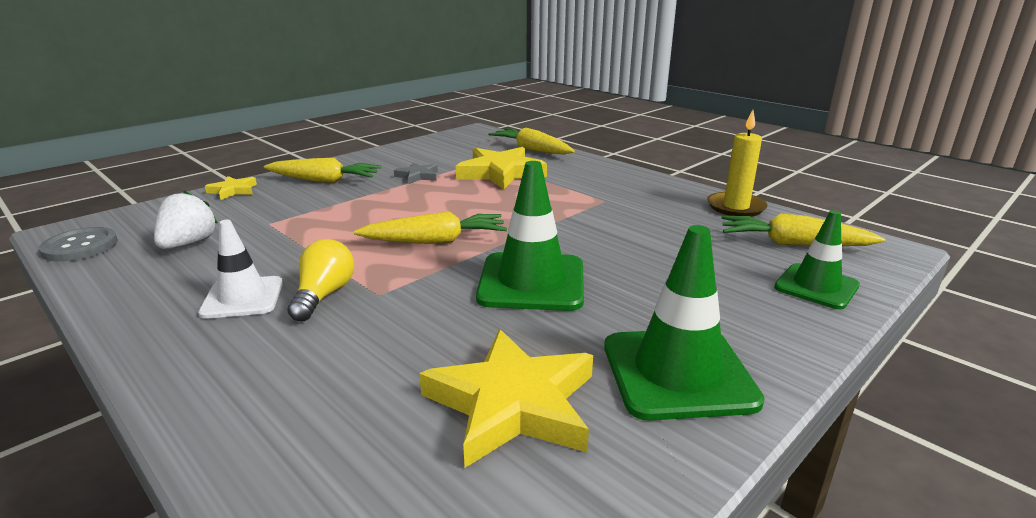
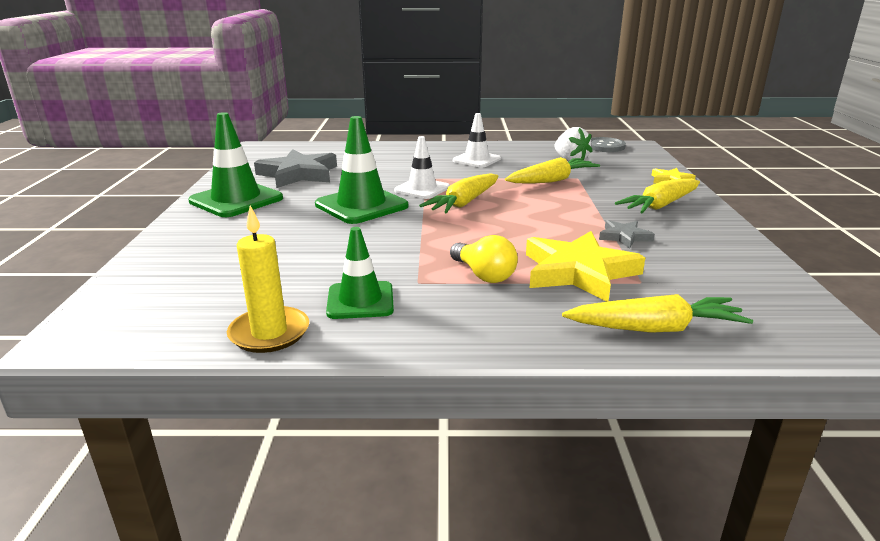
camera: 135 degrees right, 0 degrees up
yellow light bulb [288,239,354,321] -> yellow light bulb moved to [450,235,518,283]
yellow star [419,329,593,468] -> grey star [254,149,337,188]
yellow carrot [721,213,885,246] -> yellow carrot moved to [505,157,600,184]
green traffic cone [774,210,860,309] -> green traffic cone moved to [326,227,394,319]
none -> white traffic cone [394,136,450,199]

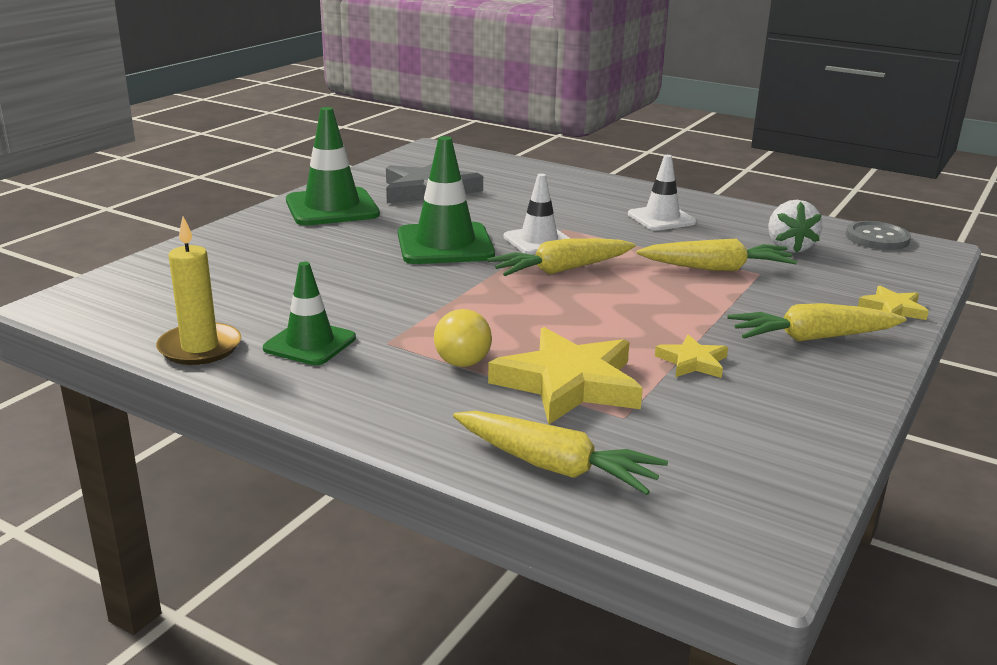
camera: 30 degrees right, 0 degrees up
grey star [599,220,655,249] -> yellow star [655,334,728,378]

